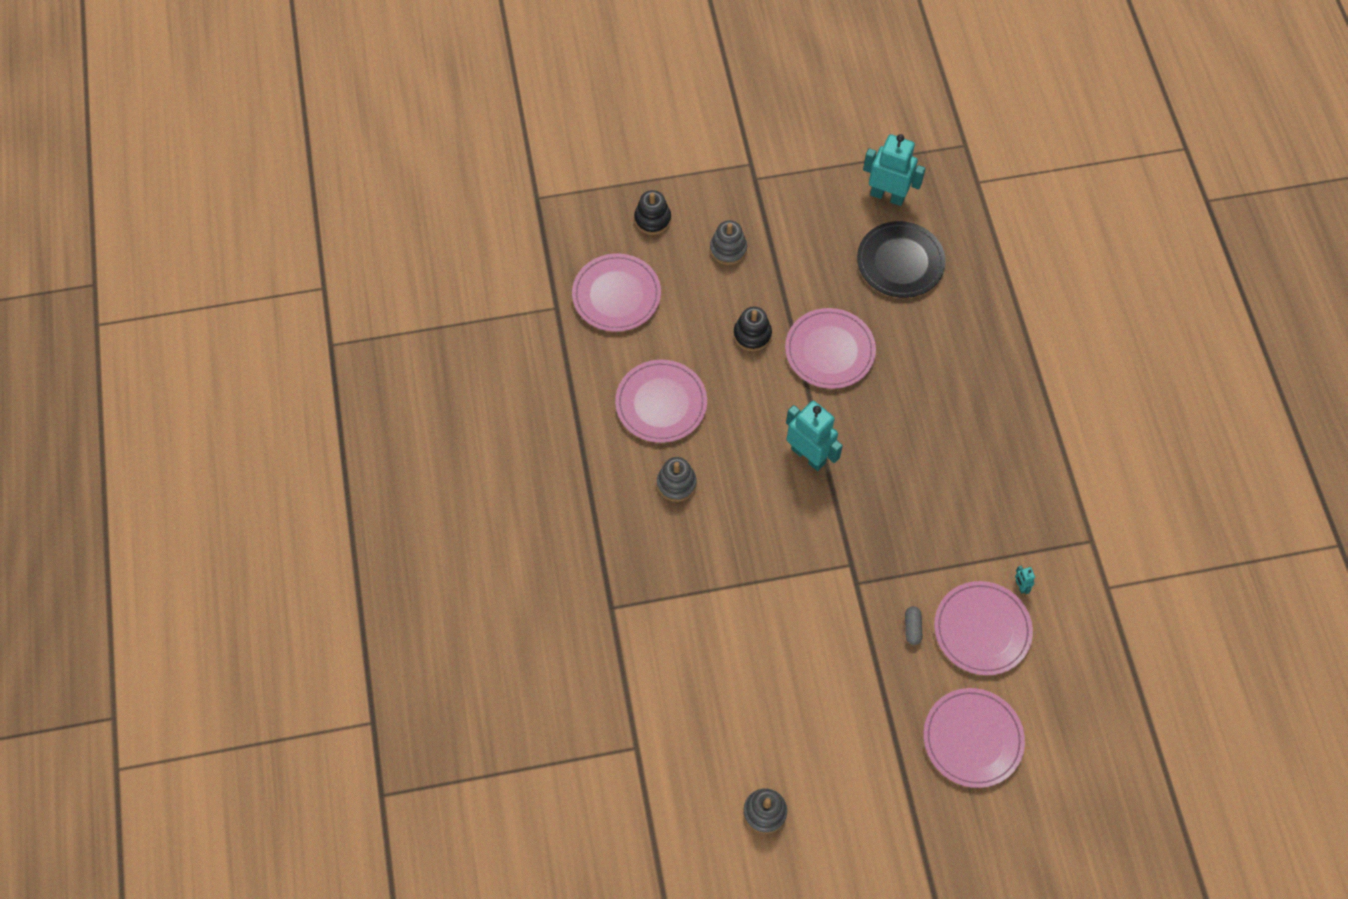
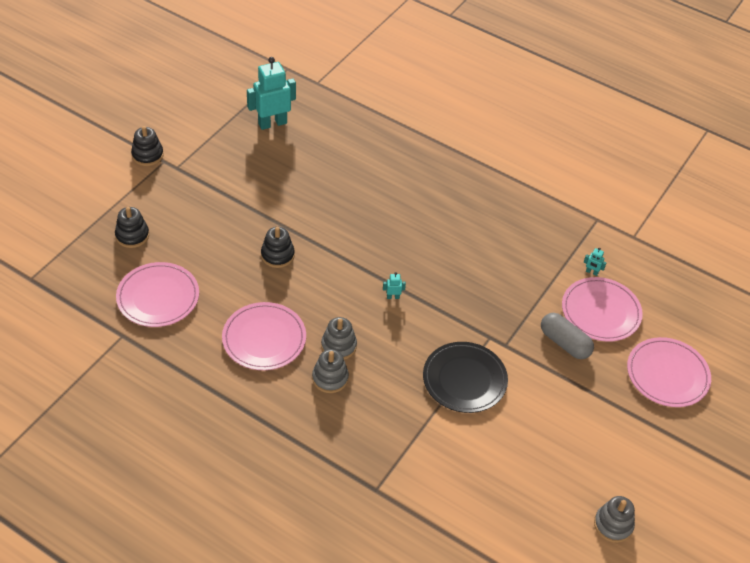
camera: 50 degrees left, 15 degrees down
grey stacking toy [710,220,747,265] -> grey stacking toy moved to [321,317,357,360]
pink plate [785,308,876,389] -> none
turquoise robot [786,401,843,471] -> turquoise robot [383,272,406,299], size x0.40
black plate [857,221,946,298] -> black plate moved to [423,342,508,413]
grey capsule [905,606,922,645] -> grey capsule [541,313,594,359], size x1.82
none -> black stacking toy [131,126,164,166]

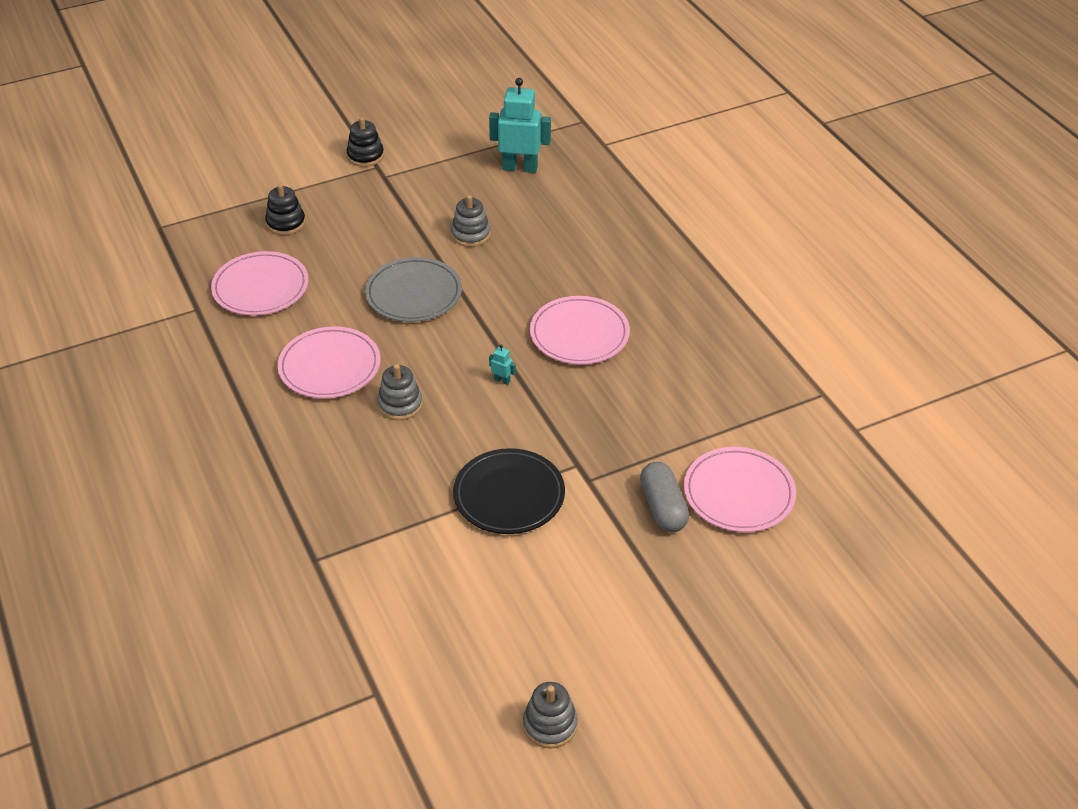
camera: 35 degrees right, 5 degrees down
black stacking toy [261,227,295,268] -> grey plate [365,257,462,322]
grey stacking toy [312,349,349,393] -> grey stacking toy moved to [451,195,491,247]
turquoise robot [584,248,607,276] -> none
pink plate [627,337,711,407] -> pink plate moved to [530,296,630,365]

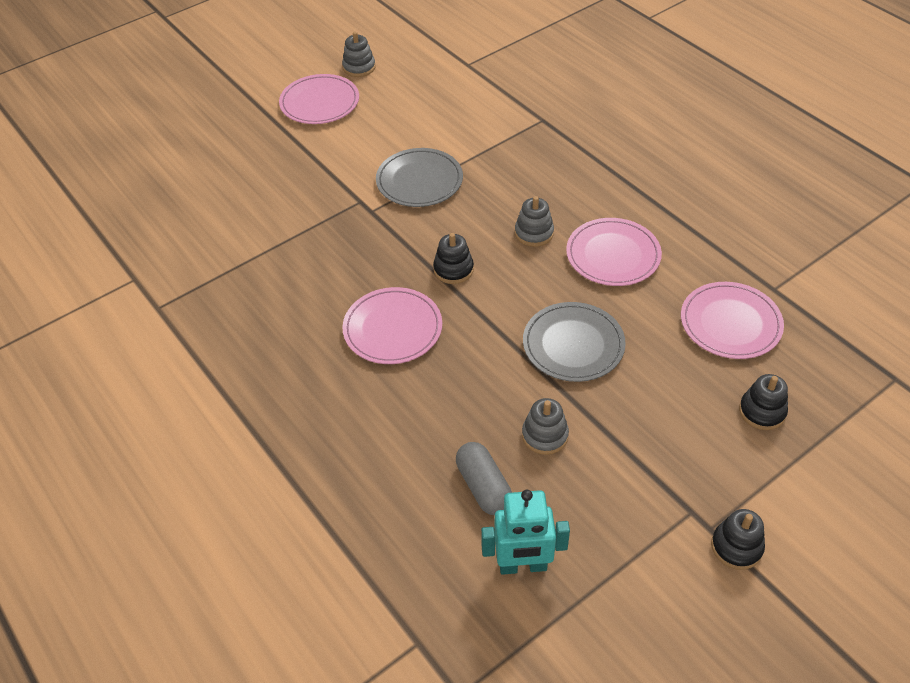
camera: 170 degrees right, 5 degrees up
black plate [453,448,565,534] -> grey plate [376,148,463,207]
turquoise robot [489,345,516,385] -> black stacking toy [433,233,474,284]
grey capsule [640,462,689,532] -> grey capsule moved to [456,442,512,515]
pink plate [684,447,796,532] -> pink plate moved to [279,74,359,124]

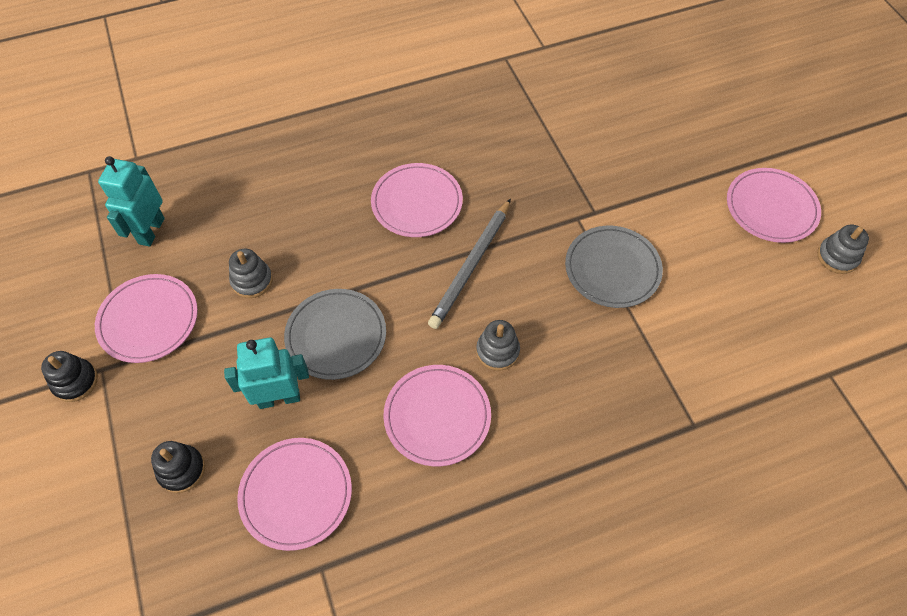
camera: 105 degrees right, 10 degrees up
black stacking toy [433,233,474,284] -> grey pencil [428,199,511,329]
grey capsule [456,442,512,515] -> none
none -> pink plate [95,274,198,363]
none -> turquoise robot [224,338,309,409]

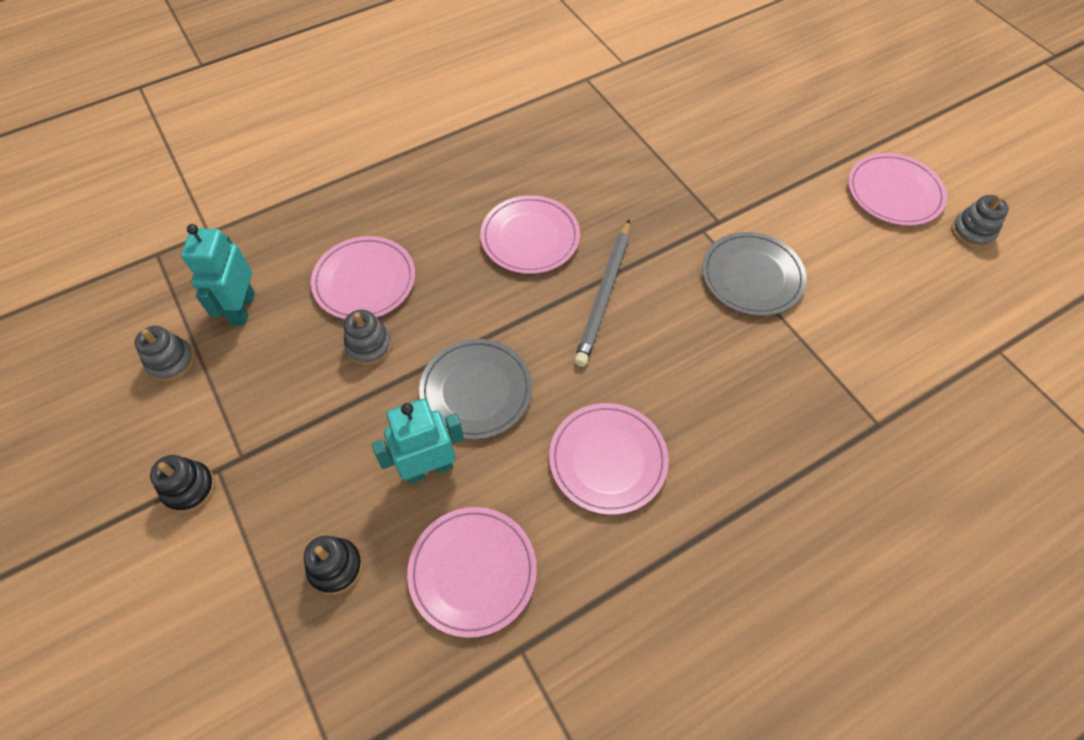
camera: 10 degrees left, 0 degrees up
pink plate [95,274,198,363] -> pink plate moved to [311,236,415,319]
grey stacking toy [476,320,520,371] -> grey stacking toy moved to [135,326,195,382]

